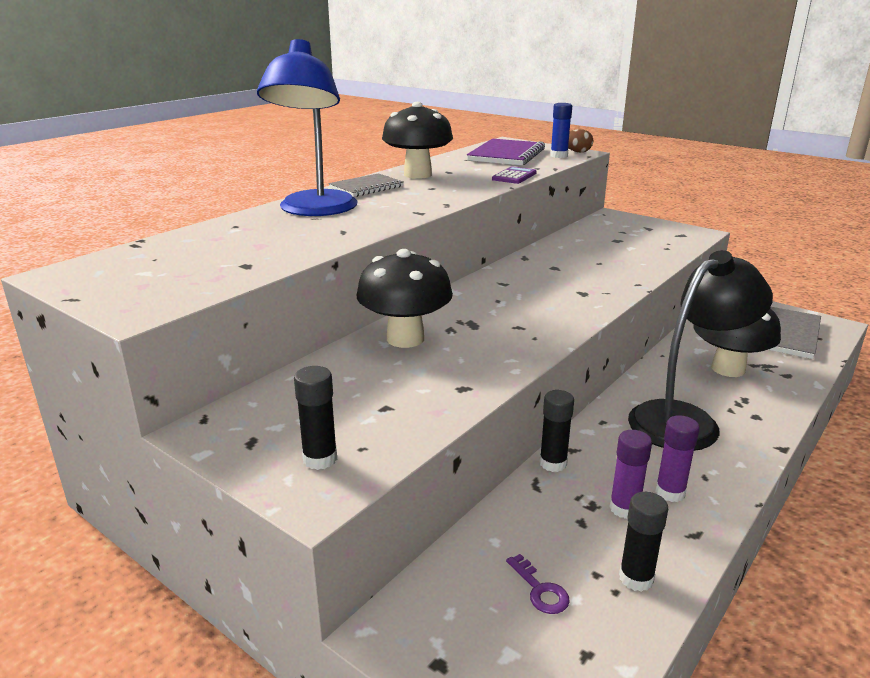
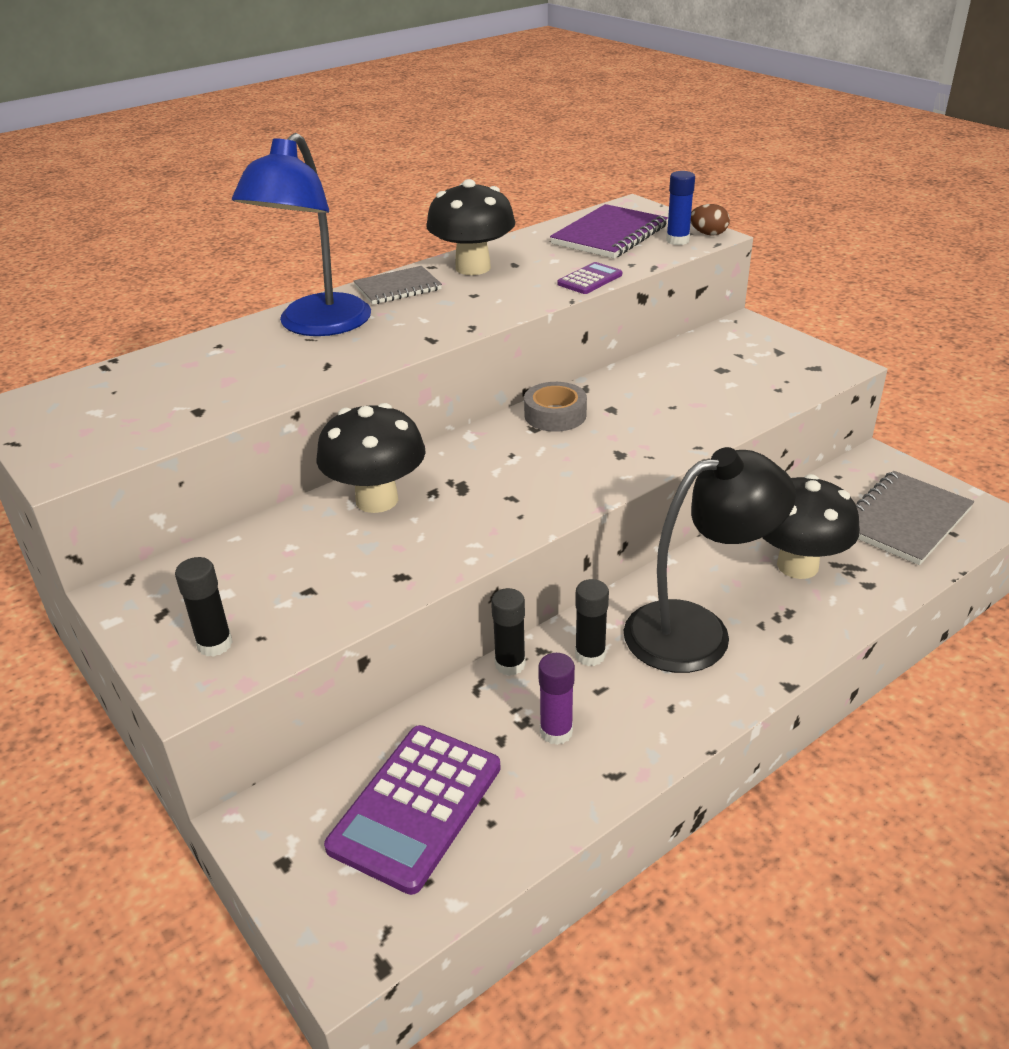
camera: 15 degrees right, 10 degrees up
purple key [506,554,570,614] -> purple calculator [324,725,501,895]
black glue stick [619,492,668,592] -> black glue stick moved to [575,579,609,666]
purple glue stick [655,415,700,502] -> none
none -> grey tape [524,382,587,432]

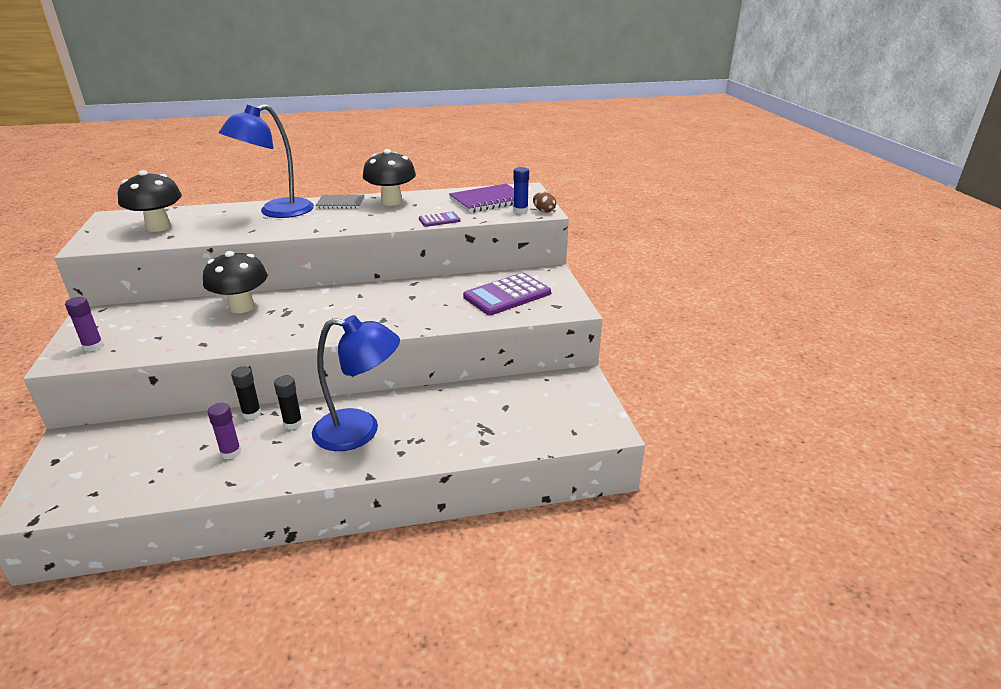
camera: 25 degrees right, 5 degrees down
black glue stick [175,557,233,657] -> purple glue stick [65,297,104,352]
purple calculator [324,725,501,895] -> purple calculator moved to [463,273,551,315]
grey tape [524,382,587,432] -> none
black lamp [624,447,796,673] -> blue lamp [312,315,400,451]
black mushroom [762,474,860,579] -> black mushroom moved to [118,170,182,232]
grey notebook [856,471,974,565] -> none

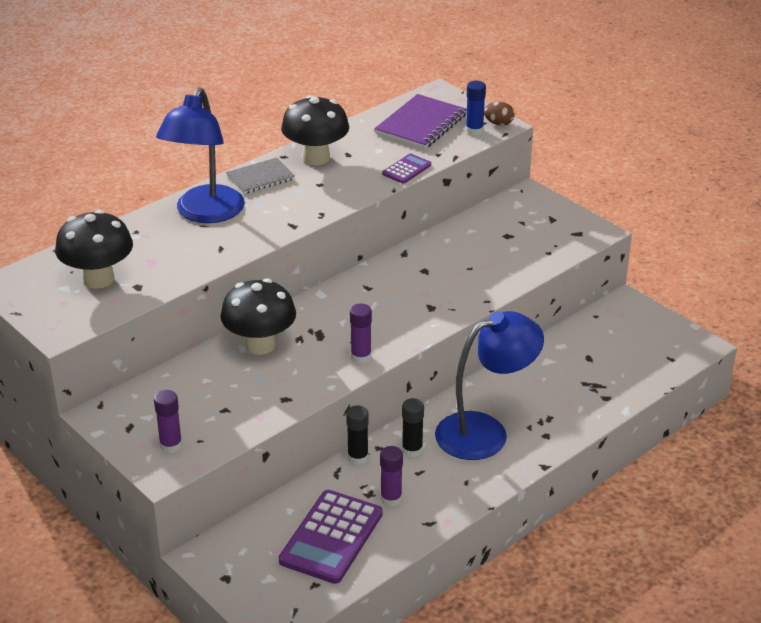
camera: 30 degrees left, 5 degrees up
purple calculator [463,273,551,315] -> purple calculator moved to [279,490,383,584]
none -> purple glue stick [350,303,372,363]

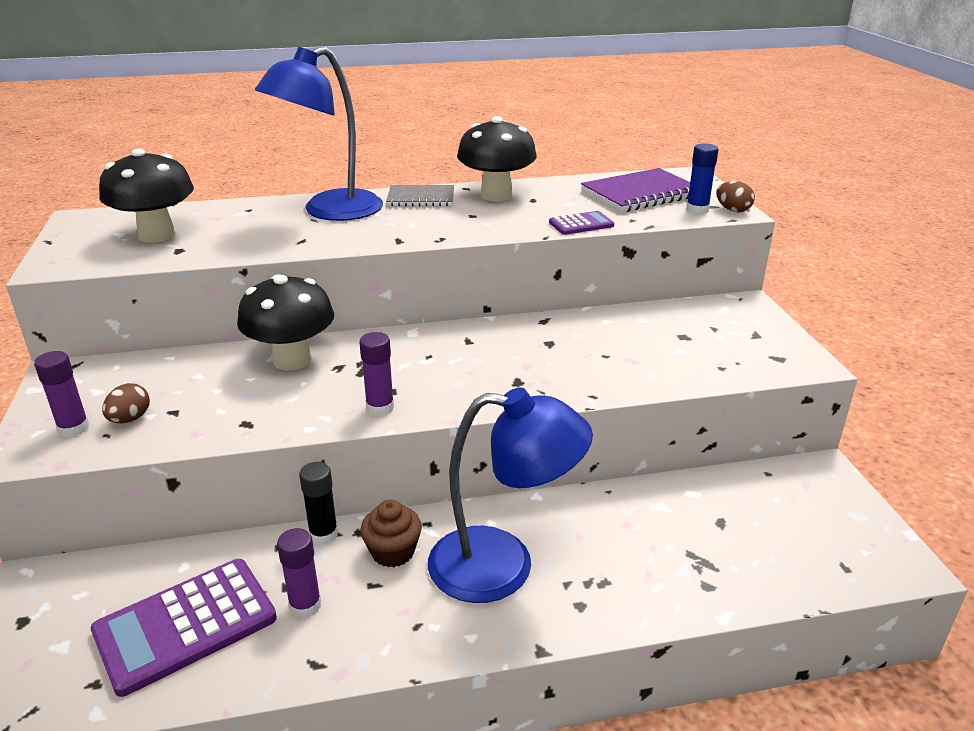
camera: 30 degrees right, 5 degrees down
black glue stick [402,398,424,457] -> brown cupcake [360,500,422,567]
none -> brown egg [102,383,150,423]

